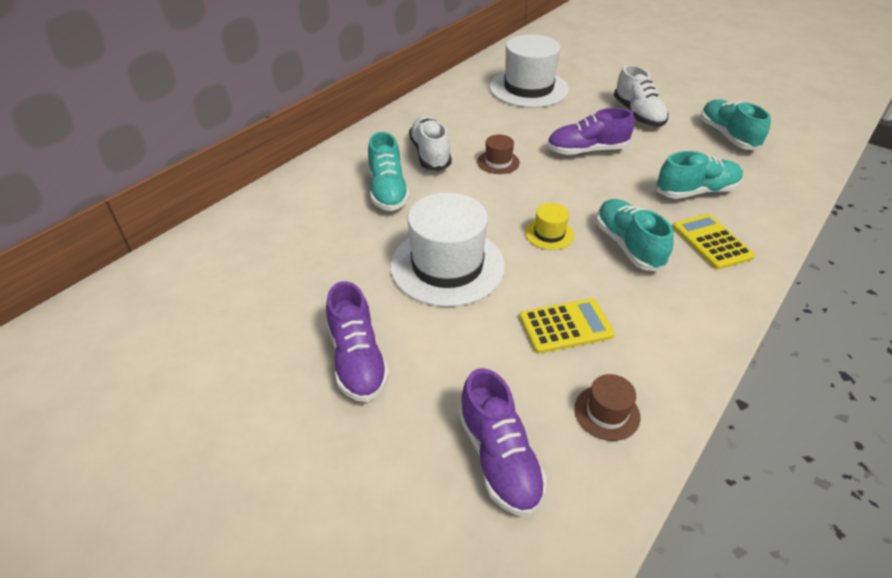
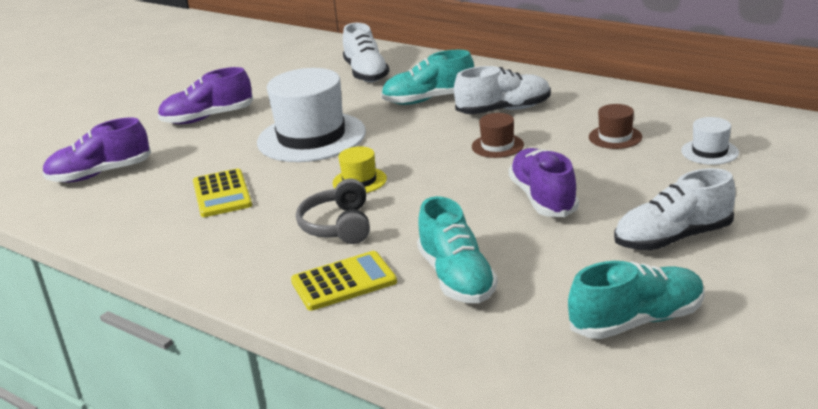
camera: 90 degrees right, 15 degrees down
white hat [489,35,569,108] -> white hat [681,117,739,165], size x0.45
brown hat [574,374,640,441] -> brown hat moved to [589,104,642,149]
turquoise shoe [596,199,674,271] -> grey headphones [296,179,370,244]
none -> white shoe [343,23,390,82]

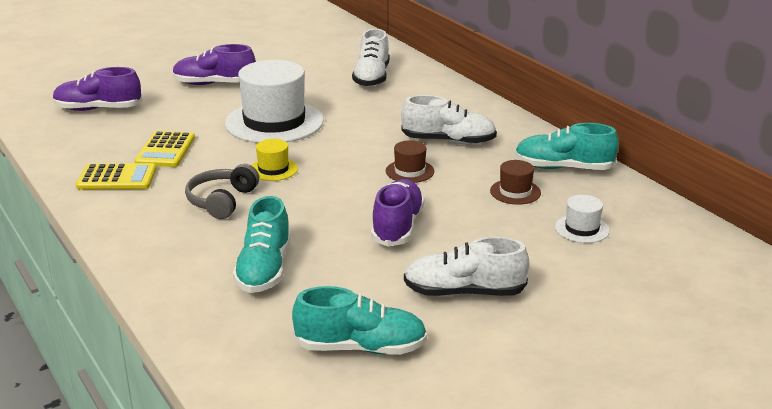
camera: 20 degrees right, 0 degrees up
yellow calculator [291,251,397,311] -> yellow calculator moved to [76,163,156,189]
turquoise shoe [381,50,474,105] -> turquoise shoe moved to [515,123,619,170]

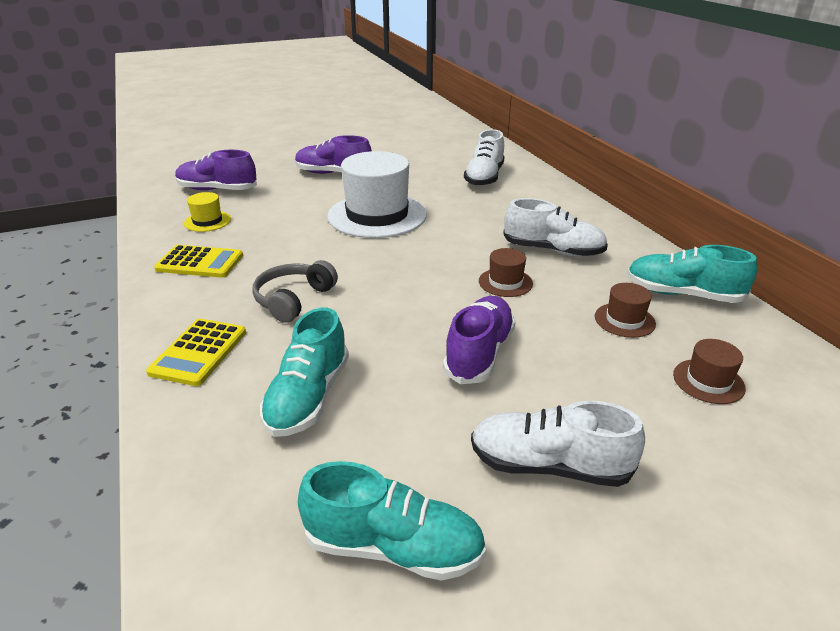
camera: 10 degrees right, 5 degrees up
yellow calculator [134,131,195,167] -> yellow calculator moved to [146,319,246,386]
yellow hat [251,139,298,181] -> yellow hat moved to [184,192,231,232]
white hat [555,195,610,243] -> brown hat [673,339,746,404]

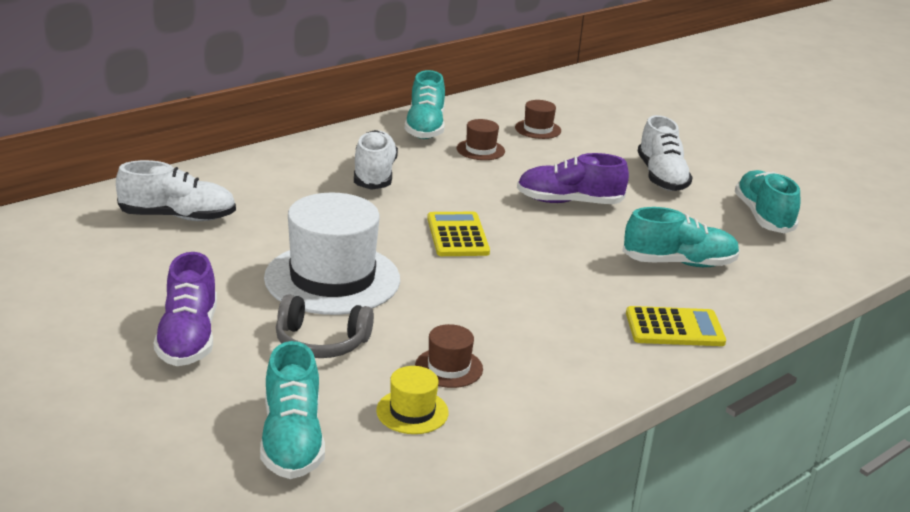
camera: 110 degrees left, 5 degrees down
yellow calculator [154,245,243,278] -> yellow calculator moved to [427,212,490,256]
purple shoe [175,150,257,190] -> turquoise shoe [260,341,325,479]
grey headphones [252,260,338,323] -> grey headphones moved to [276,294,374,358]
brown hat [479,248,533,297] -> brown hat moved to [415,324,483,388]

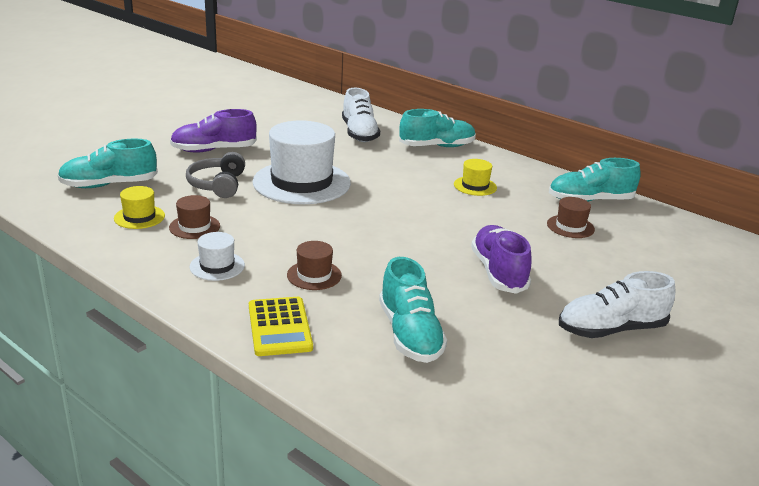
camera: 80 degrees right, 0 degrees up
white shoe [354,130,398,190] -> yellow hat [454,159,497,196]
yellow calculator [427,212,490,256] -> none
brown hat [515,100,561,139] -> brown hat moved to [287,241,342,290]
turquoise shoe [735,170,800,233] -> turquoise shoe moved to [399,109,476,147]
none -> white hat [189,232,245,281]

